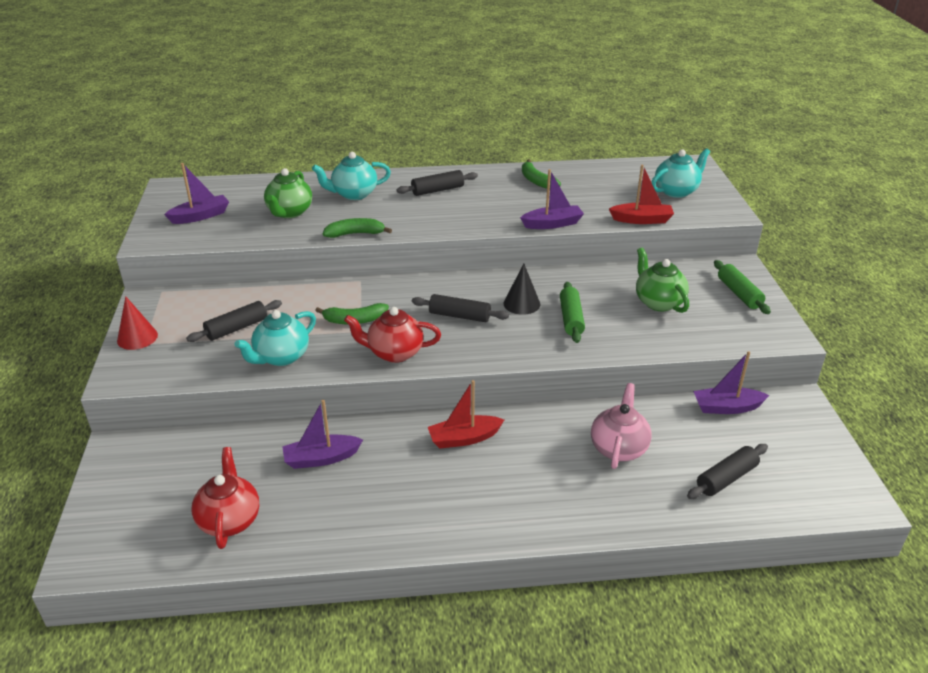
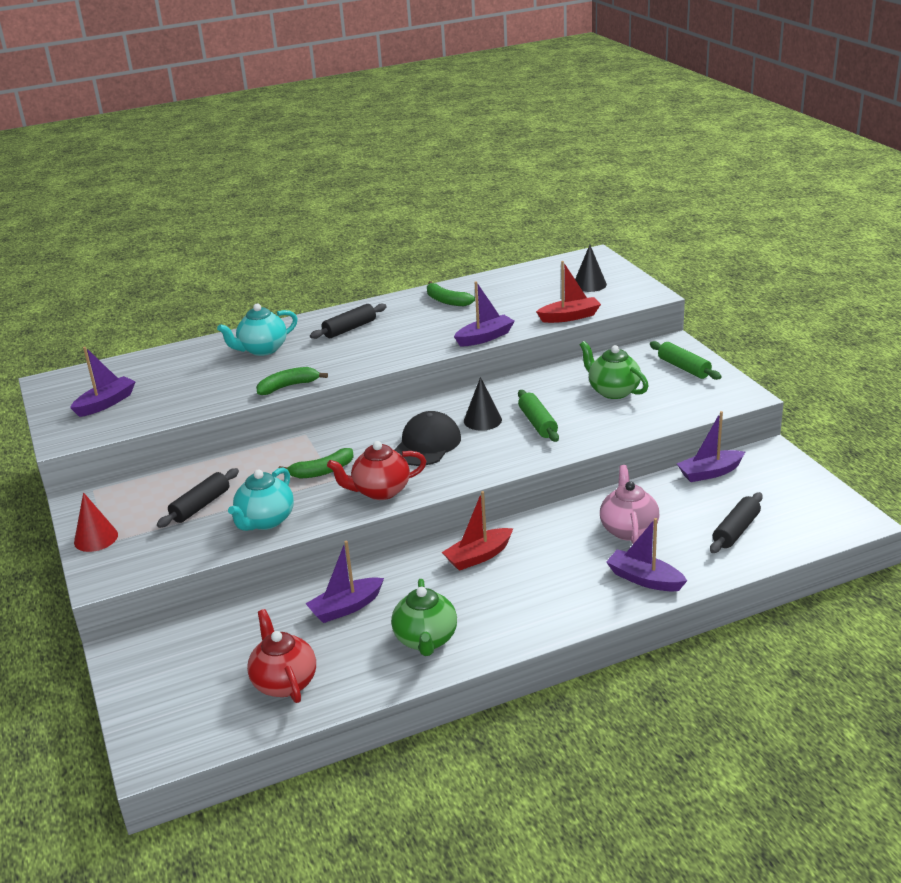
camera: 15 degrees left, 5 degrees down
green teapot [264,168,312,218] -> green teapot moved to [391,579,457,656]
black rolling pin [412,294,509,322] -> black cap [394,411,461,466]
turquoise teapot [651,148,710,198] -> black cone [575,245,607,292]
none -> purple boat [606,518,687,591]

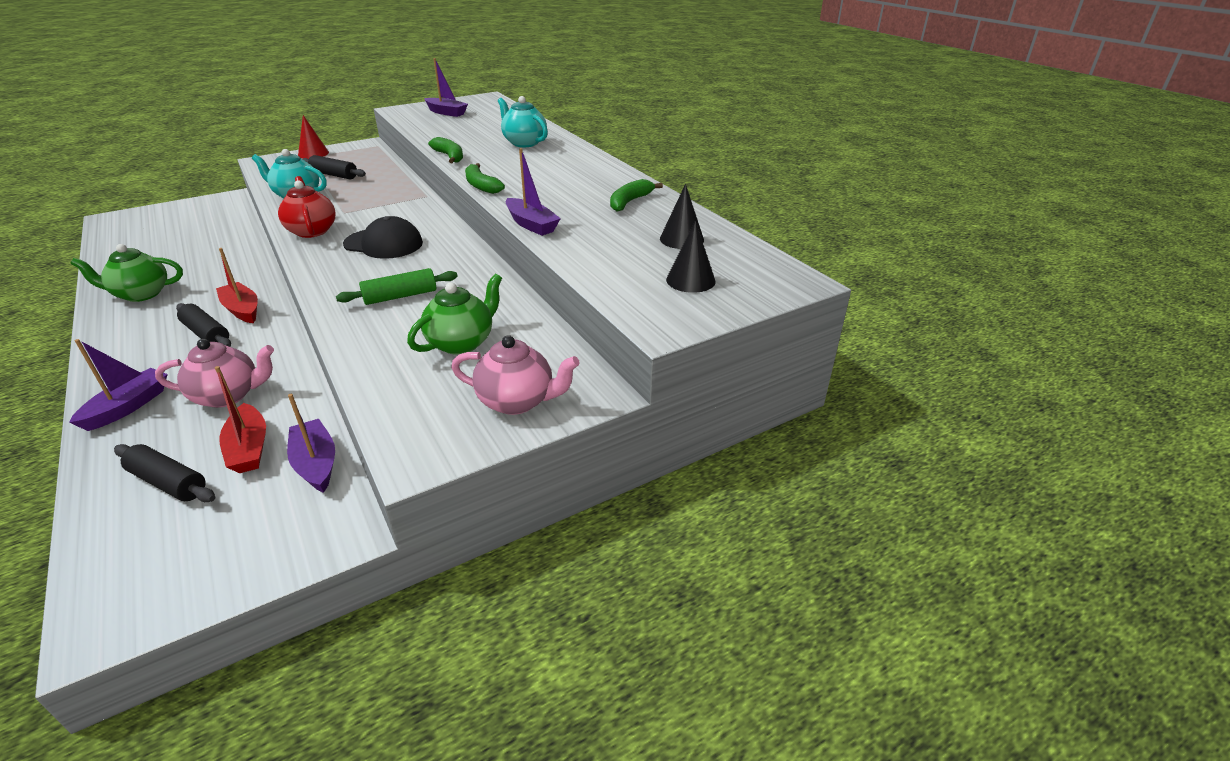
camera: 80 degrees right, 5 degrees up
red teapot [247,609,316,703] -> none
green banana [278,448,354,479] -> green banana moved to [465,163,505,194]
purple boat [306,541,384,623] -> none
black rolling pin [310,304,387,339] -> black rolling pin moved to [176,303,231,347]
black cone [464,377,502,431] -> black cone moved to [660,184,704,249]
red boat [536,261,601,323] -> red boat moved to [215,366,266,473]
green rolling pin [650,341,722,380] -> pink teapot [451,335,580,415]

